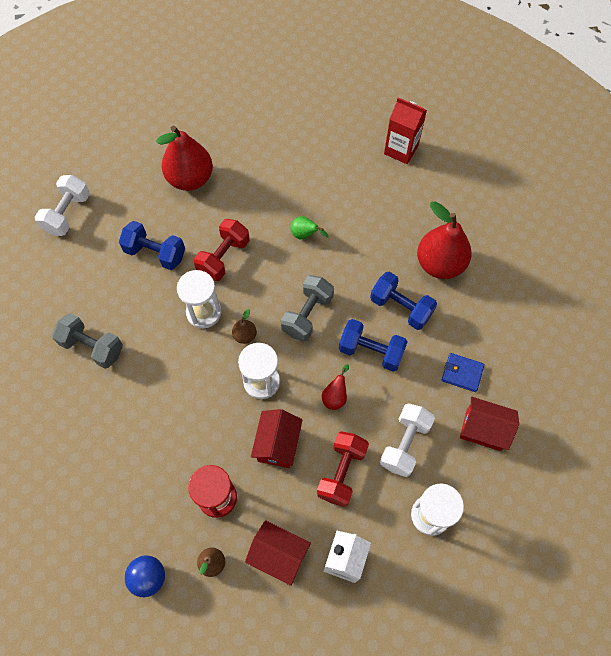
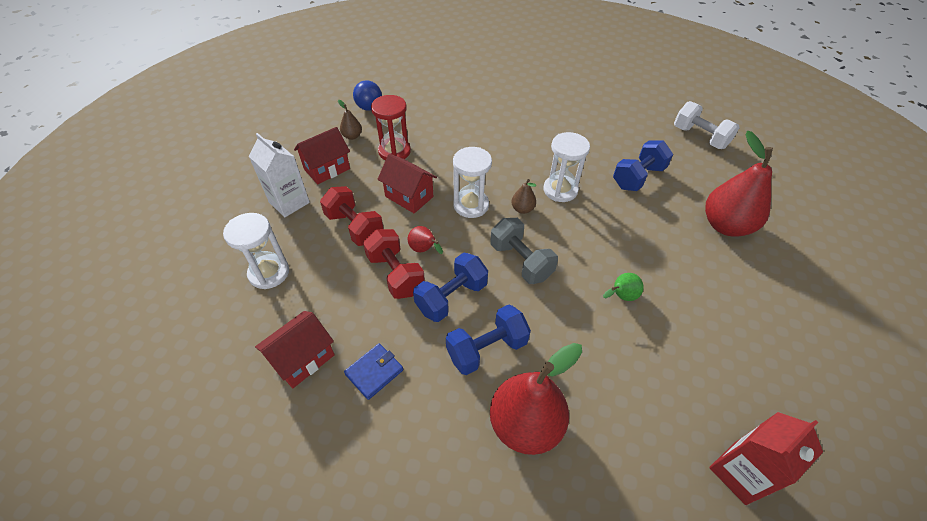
camera: 115 degrees right, 15 degrees down
grey dumbbell [52,313,123,369] -> none
red dumbbell [194,219,250,281] -> red dumbbell moved to [363,229,425,299]
white dumbbell [379,403,435,477] -> none

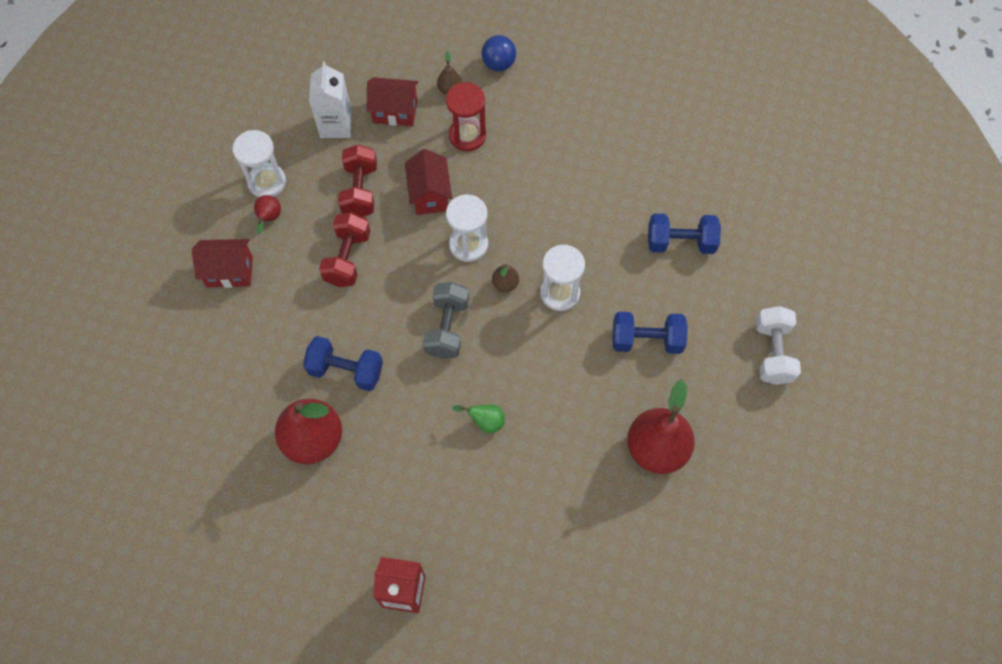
camera: 45 degrees right, 15 degrees up
blue wallet [344,343,403,400] -> none
red pear [408,226,443,254] -> red pear moved to [254,195,281,234]
blue dumbbell [413,252,488,322] -> blue dumbbell moved to [648,214,721,254]

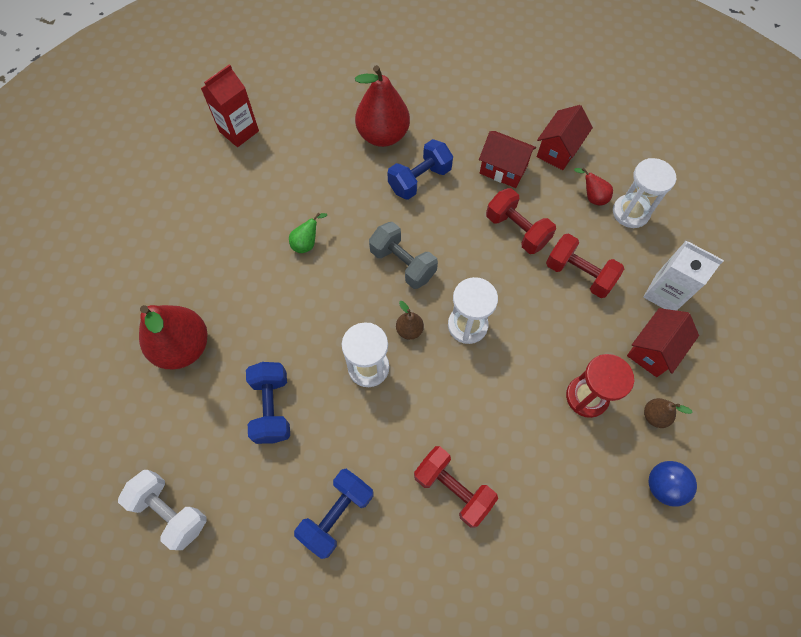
camera: 125 degrees right, 0 degrees up
red house [405,149,452,215] -> red house moved to [479,131,536,188]
blue dumbbell [612,312,688,354] -> blue dumbbell turned 45 degrees counterclockwise [246,362,290,444]
none -> red dumbbell [414,446,498,528]

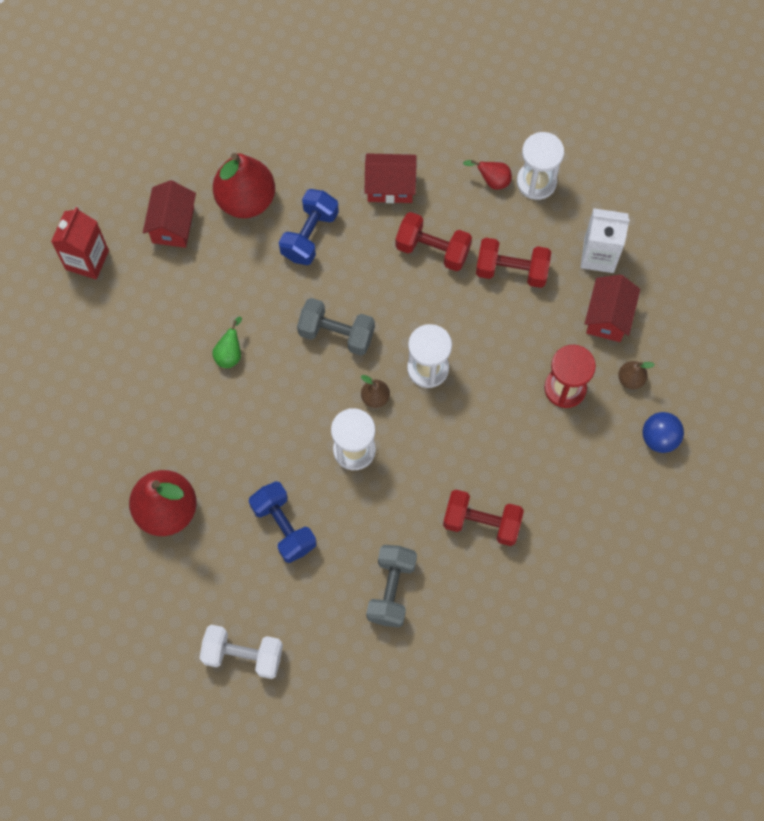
camera: 25 degrees left, 5 degrees up
blue dumbbell [294,469,373,559] -> grey dumbbell [366,545,417,628]
red house [537,105,593,170] -> red house moved to [143,180,196,248]

